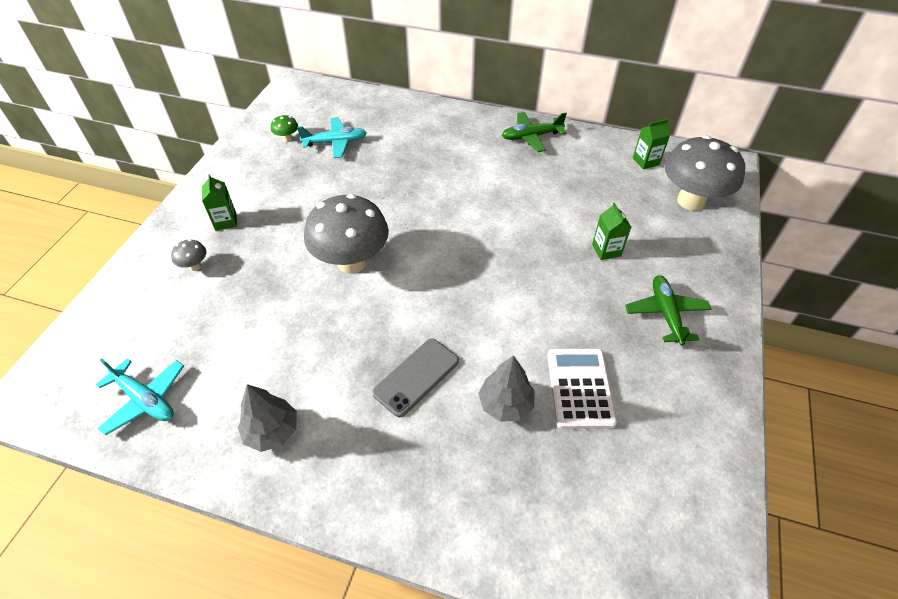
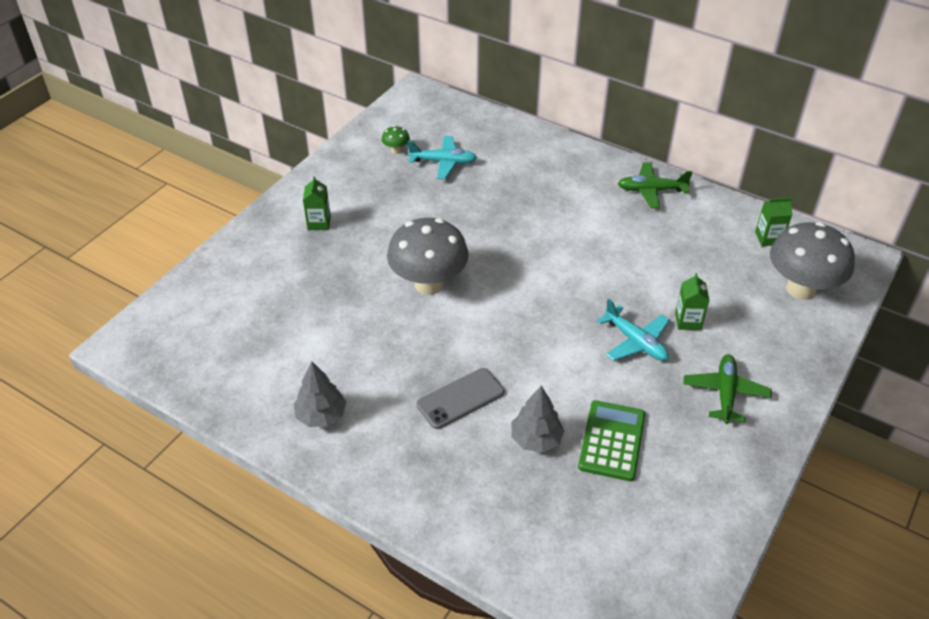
camera: 15 degrees right, 5 degrees down
turquoise plane [96,358,184,435] -> turquoise plane moved to [597,298,669,361]
grey mushroom [171,239,206,271] -> none
white calculator [547,348,617,429] -> green calculator [578,400,645,481]

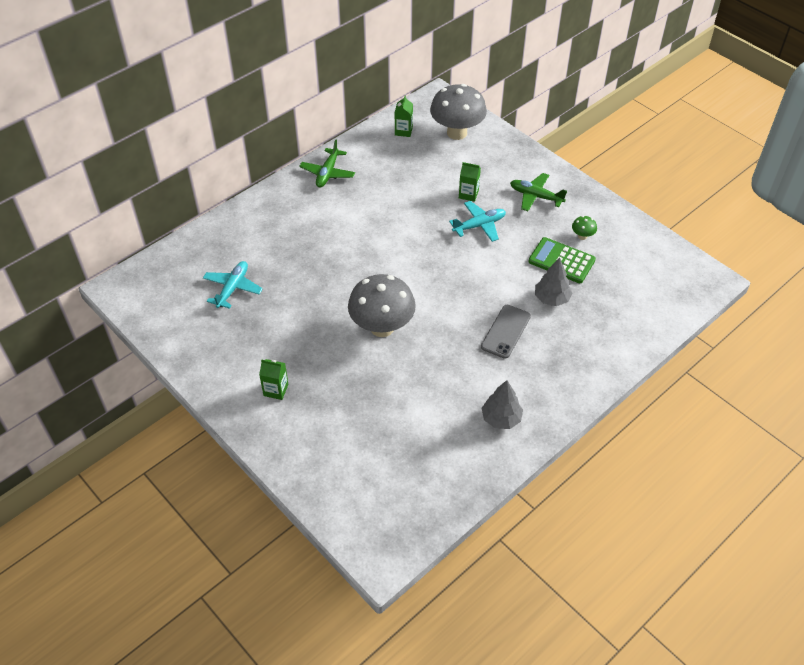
camera: 75 degrees left, 5 degrees up
green mushroom [381,126,410,154] -> green mushroom moved to [572,216,597,240]
grey phone [417,368,504,429] -> grey phone turned 45 degrees clockwise [481,305,531,359]

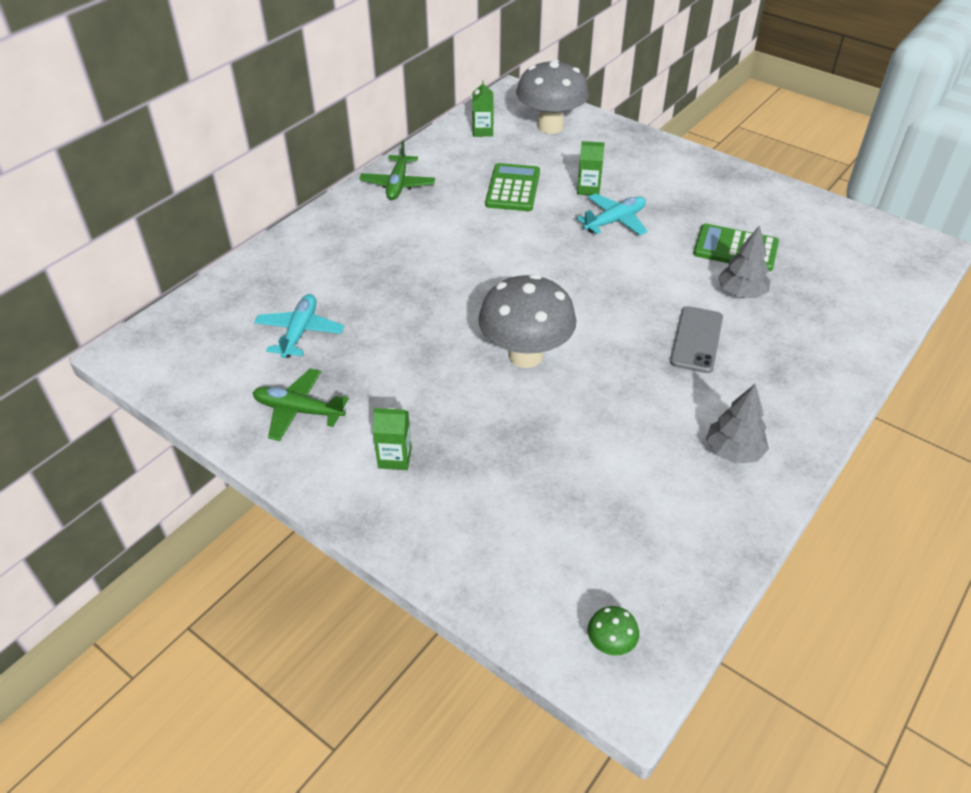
camera: 10 degrees left, 5 degrees down
green plane [510,173,567,211] -> green plane moved to [253,369,349,441]
green mushroom [572,216,597,240] -> green mushroom moved to [587,606,639,656]
none -> green calculator [485,163,540,211]

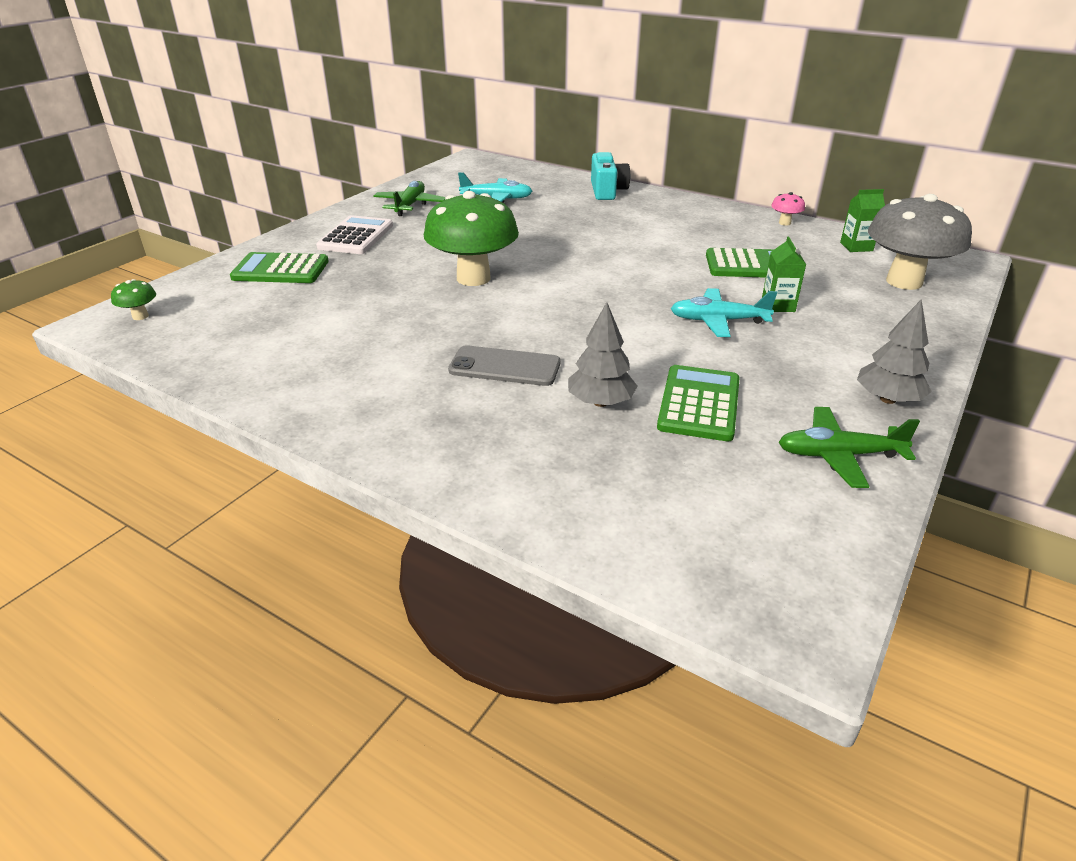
camera: 85 degrees right, 10 degrees down
green plane [359,141,435,200] -> green plane moved to [779,407,920,488]
green carton [373,408,412,470] -> white calculator [316,215,393,254]
grey mushroom [478,274,577,368] -> green mushroom [424,191,519,286]
turquoise plane [576,193,648,235] -> turquoise plane turned 135 degrees clockwise [670,288,777,337]
grey tree [706,384,769,464] -> grey tree moved to [857,299,932,404]
none -> green calculator [230,252,329,283]
none -> turquoise camera [591,152,630,200]
none -> pink mushroom [771,192,805,226]

